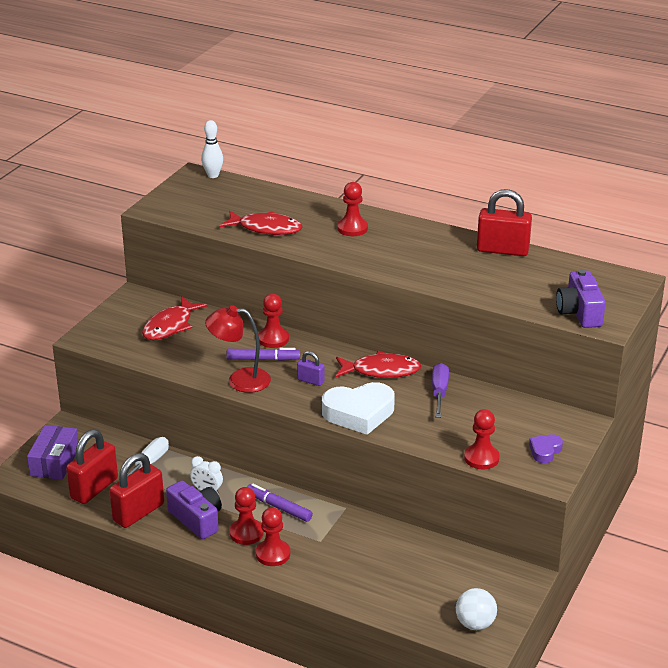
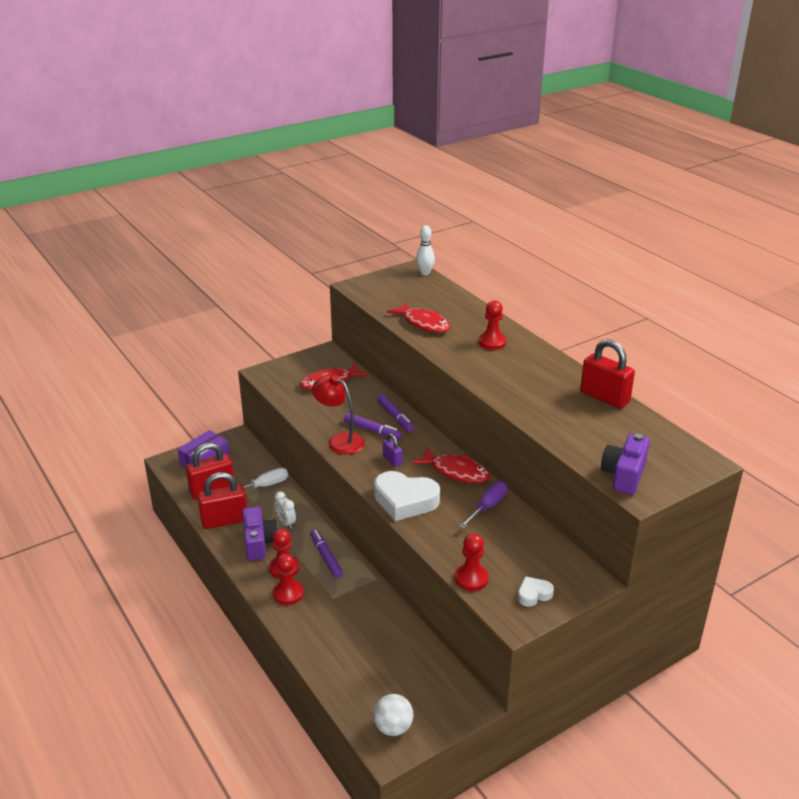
camera: 30 degrees right, 0 degrees up
red pawn [258,294,289,348] -> purple marker [377,394,414,432]
purple heart [529,434,563,463] -> white heart [518,576,554,607]

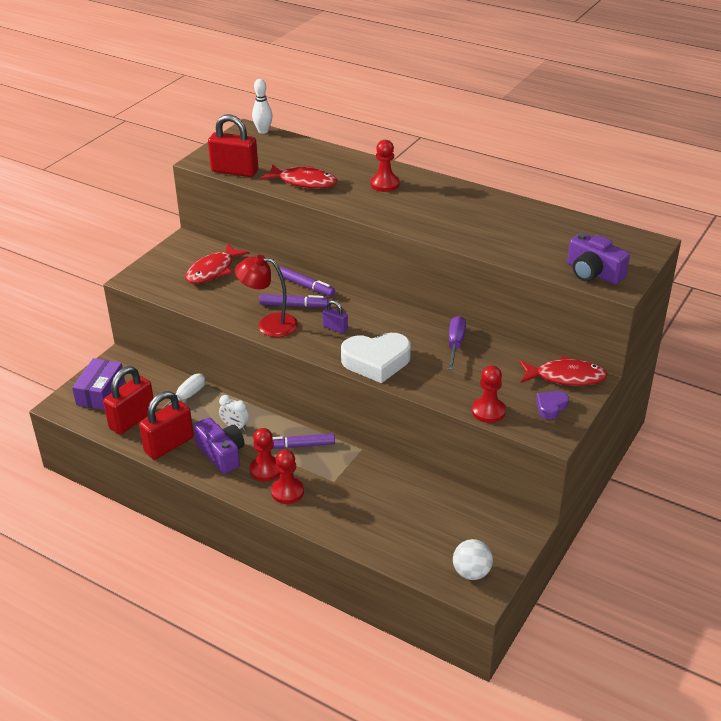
camera: 25 degrees left, 5 degrees up
purple marker [310,529,343,578] -> purple marker turned 45 degrees counterclockwise [272,433,335,449]
red fish [412,447,490,483] -> red fish moved to [519,356,607,386]
white heart [518,576,554,607] -> purple heart [536,391,569,420]
red padlock [580,339,635,409] -> red padlock moved to [208,114,258,177]
purple camera [601,434,650,495] -> purple camera turned 45 degrees counterclockwise [567,233,630,284]

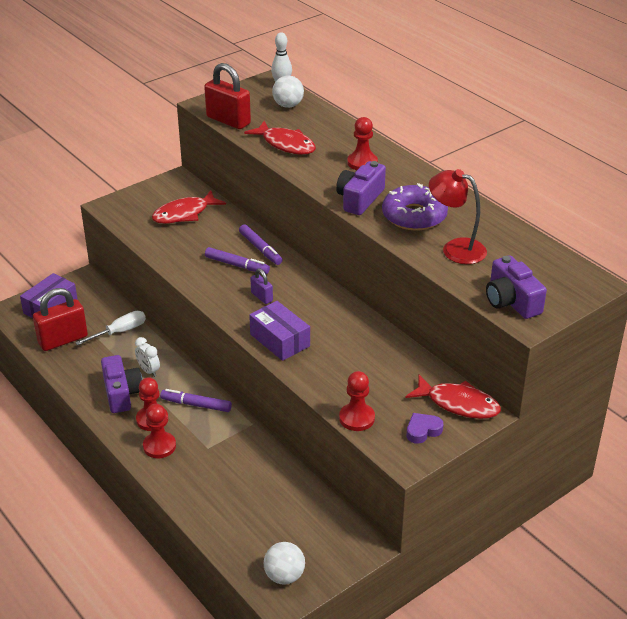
camera: 20 degrees right, 0 degrees up
red padlock [139,391,194,460] -> none
red lamp [235,255,298,337] -> red lamp moved to [429,169,487,264]
white heart [341,333,411,383] -> purple box [249,301,310,361]
purple screwdriver [448,316,466,370] -> none
none -> white ball [272,75,304,108]
none -> purple camera [336,161,386,215]
none -> purple donut [382,183,448,231]

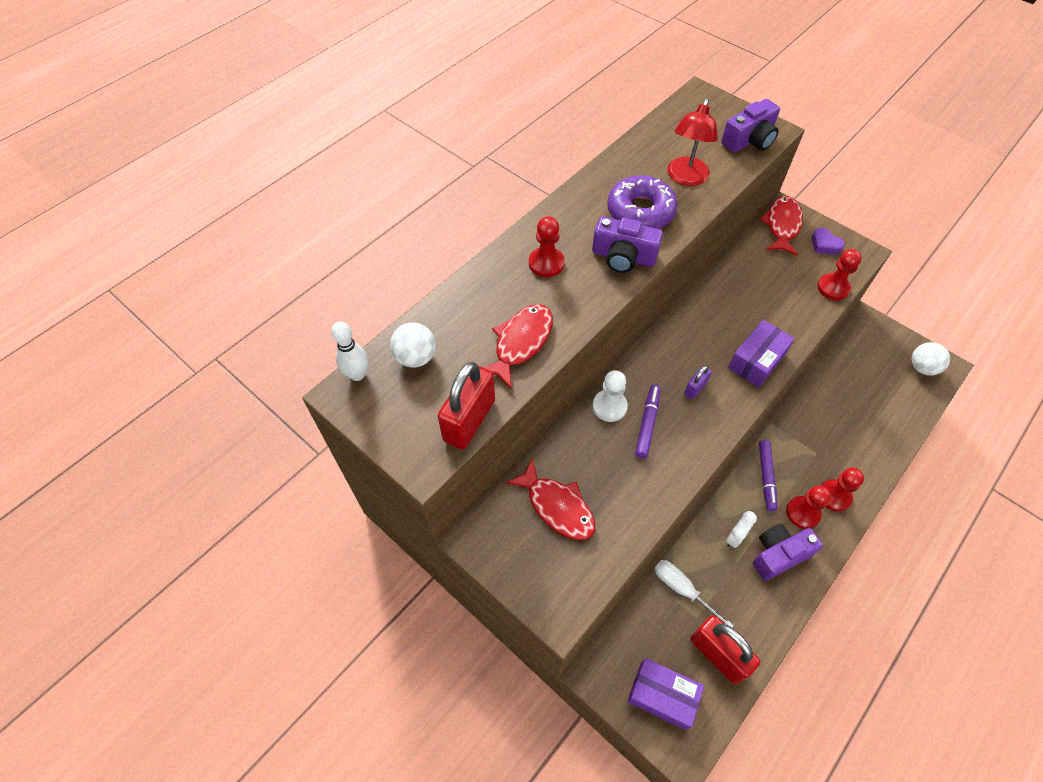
camera: 100 degrees left, 20 degrees up
purple marker [239,224,282,265] -> white pawn [592,370,628,422]

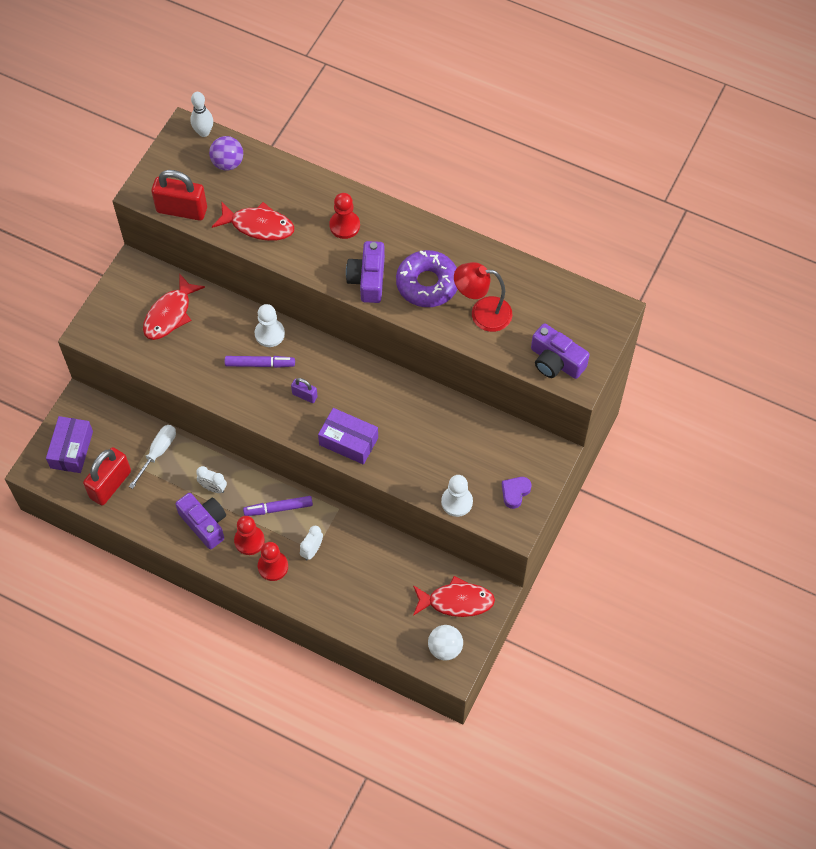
camera: 75 degrees right, 5 degrees up
white ball [390,322,436,368] -> purple ball [209,136,243,171]
red fish [759,196,803,256] -> red fish moved to [413,576,495,617]
red pawn [817,249,862,300] -> white pawn [441,475,473,517]
none -> white clock [300,526,323,560]

